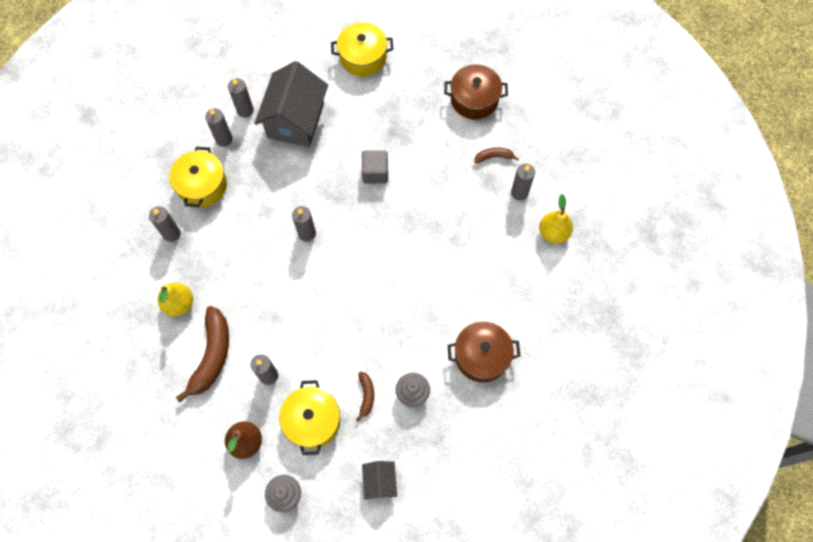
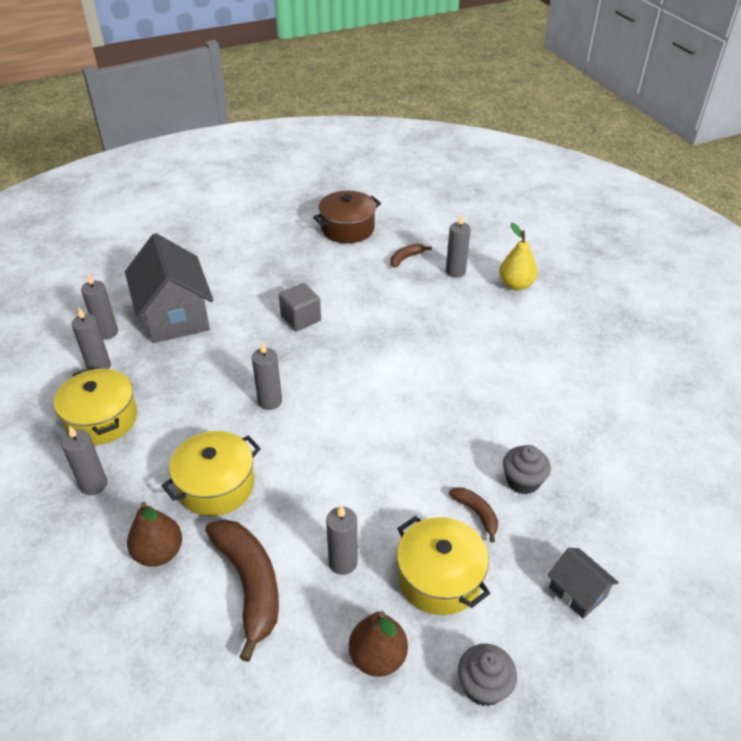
camera: 35 degrees left, 25 degrees down
yellow pear [158,283,193,316] -> brown pear [127,502,182,567]
yellow pot [331,22,394,77] -> yellow pot moved to [161,431,261,516]
brown pot [448,321,520,382] -> none

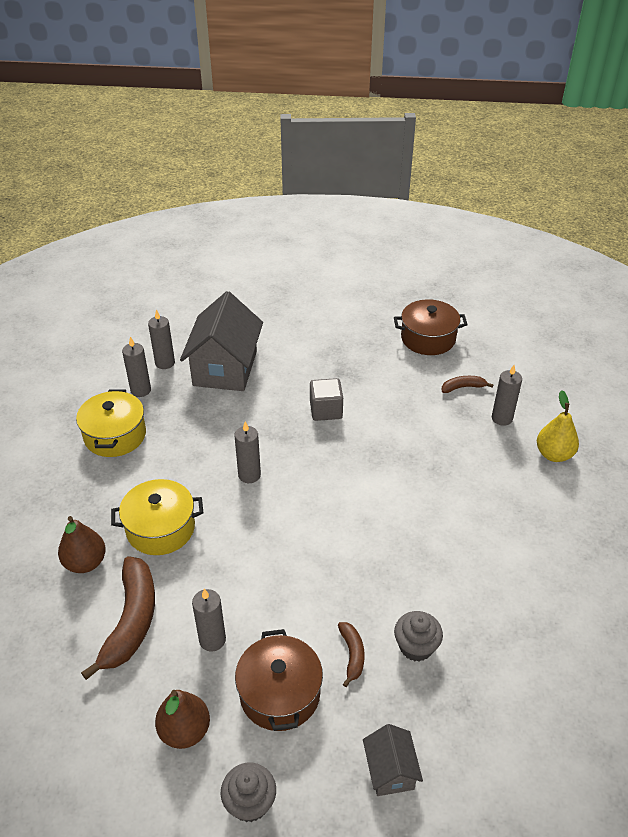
camera: 30 degrees right, 0 degrees up
grey candle [61,425,107,495] -> none
yellow pot [397,516,490,615] -> brown pot [235,629,323,731]

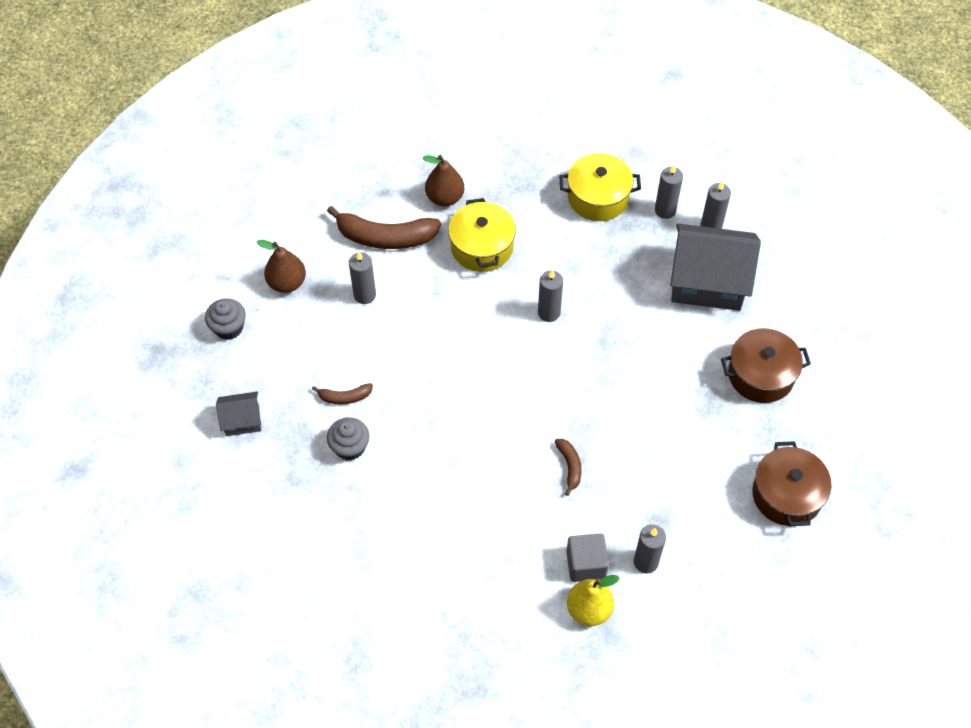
camera: 90 degrees right, 15 degrees up
brown pot [235,629,323,731] -> brown pot moved to [721,328,811,403]
grey cube [310,378,343,421] -> grey cube moved to [566,533,609,582]
brown banana [442,376,493,393] -> brown banana moved to [554,439,582,496]

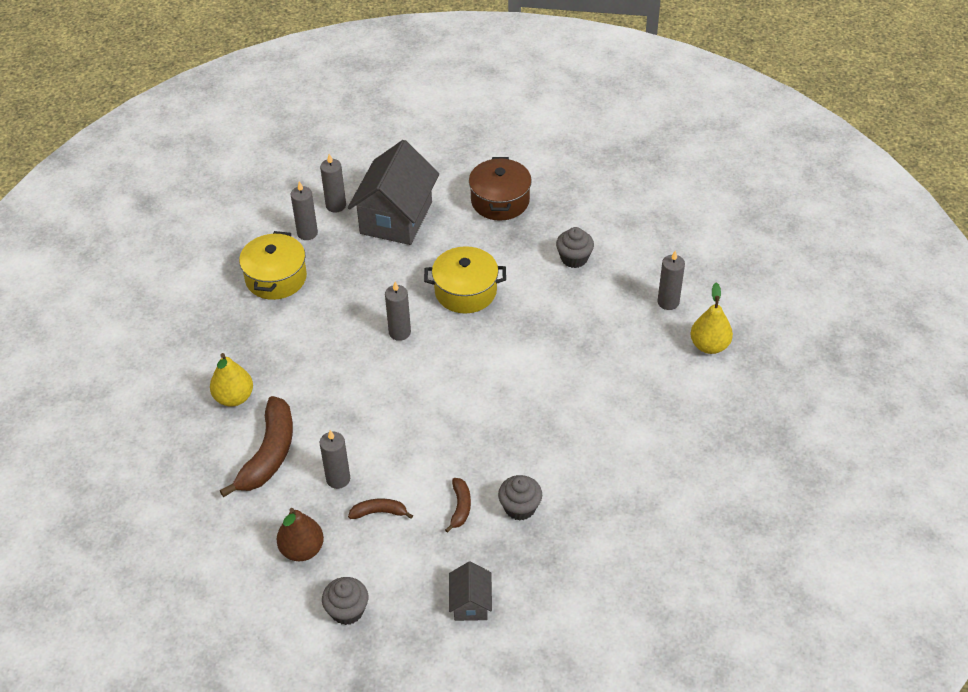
camera: 80 degrees left, 10 degrees down
brown pear [423,155,464,206] -> yellow pear [210,353,253,407]
yellow pot [448,198,516,272] -> yellow pot moved to [424,246,506,313]
brown banana [554,439,582,496] -> brown banana moved to [348,498,413,519]
grey cube [566,533,609,582] -> none
brown pot [752,441,832,526] -> none
none -> grey cupcake [556,227,594,268]

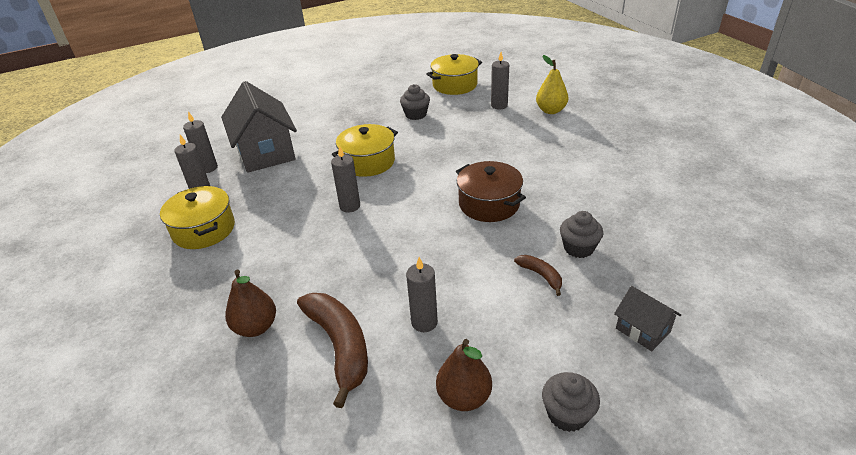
camera: 40 degrees left, 10 degrees down
yellow pear [210,353,253,407] -> brown pear [225,270,276,337]
brown banana [348,498,413,519] -> none
brown pot [469,157,532,221] -> brown pot moved to [456,161,526,222]
none -> yellow pot [426,54,482,95]

